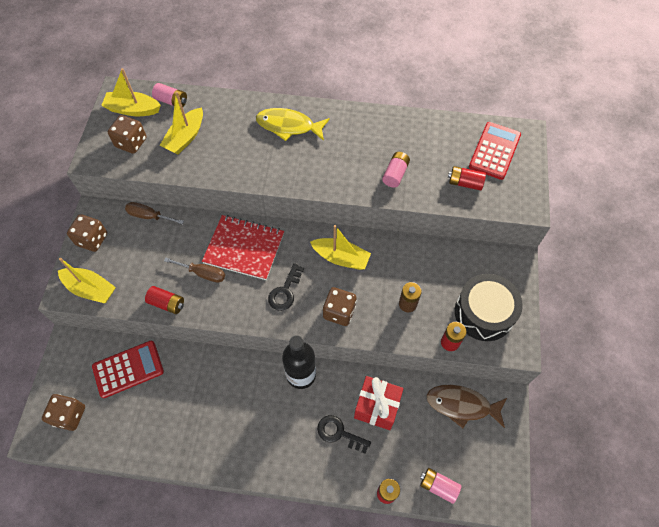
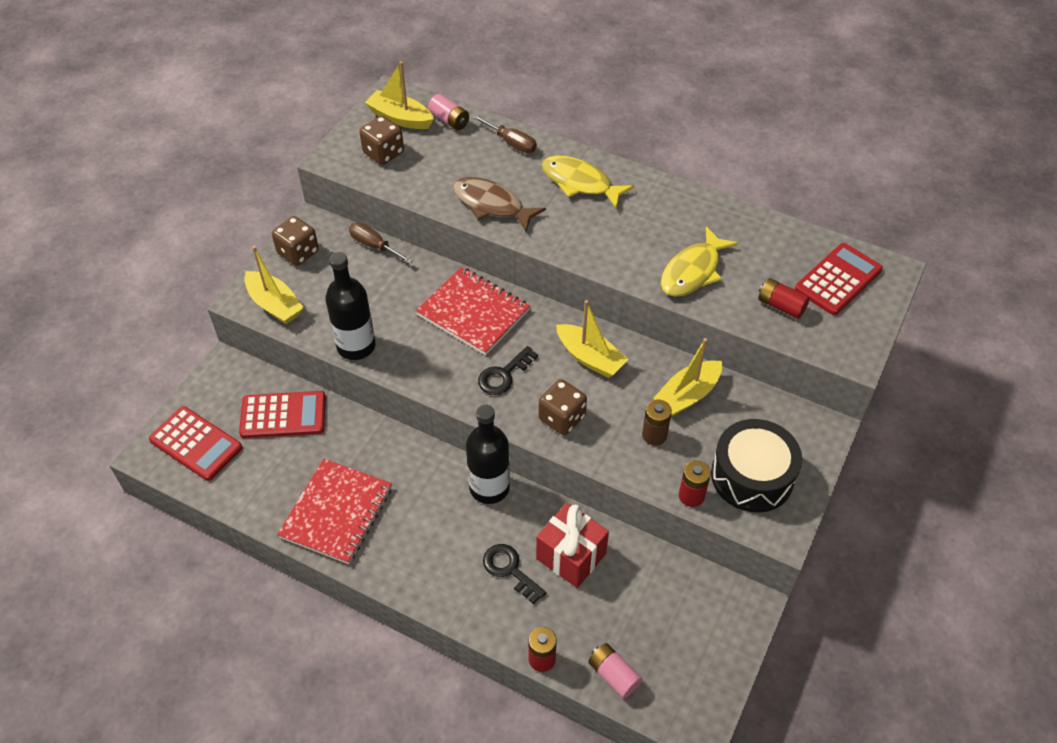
camera: 20 degrees right, 10 degrees down
brown dice [42,394,85,431] -> red calculator [149,406,242,481]
red battery [145,286,184,314] -> black bottle [325,252,376,360]
yellow boat [159,92,203,154] -> yellow boat moved to [653,338,722,417]
brown screwdriver [164,257,225,283] -> brown screwdriver moved to [473,115,537,153]
pink battery [382,152,410,188] -> yellow fish [661,226,738,297]
brown fish [426,385,507,428] -> brown fish moved to [453,177,546,232]
none -> red notebook [277,459,392,564]

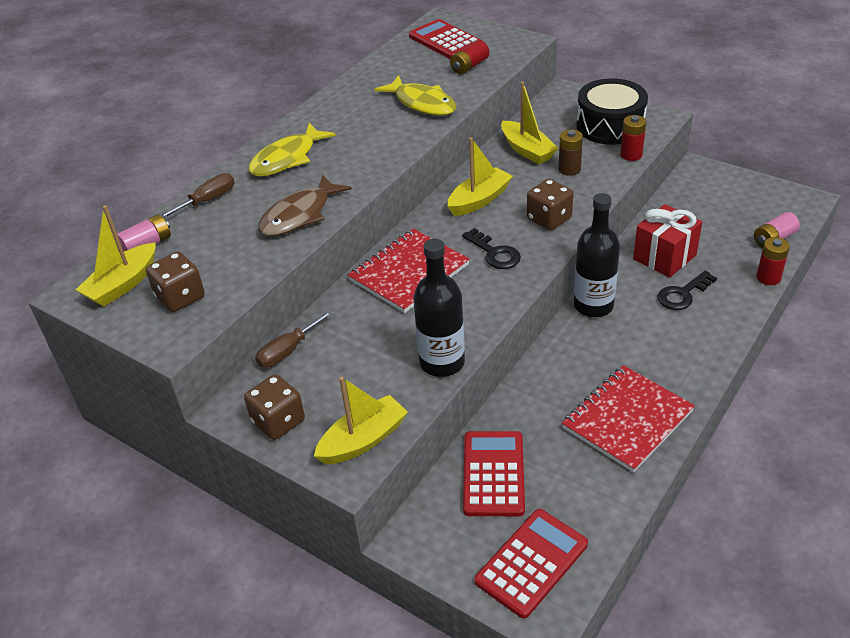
camera: 80 degrees left, 10 degrees down
red notebook [277,459,392,564] -> red notebook turned 75 degrees counterclockwise [562,365,695,473]

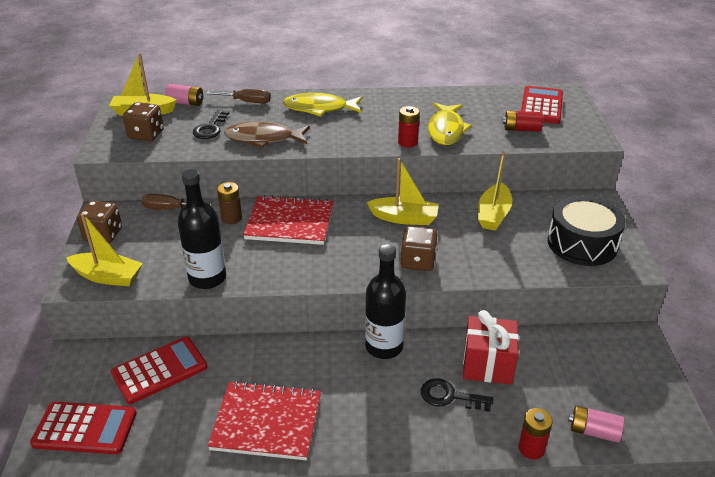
camera: 50 degrees right, 5 degrees down
black key [462,228,521,269] -> black key moved to [193,109,229,139]
brown battery [559,129,583,176] -> brown battery moved to [217,182,242,224]
red battery [620,115,646,161] -> red battery moved to [398,106,420,148]

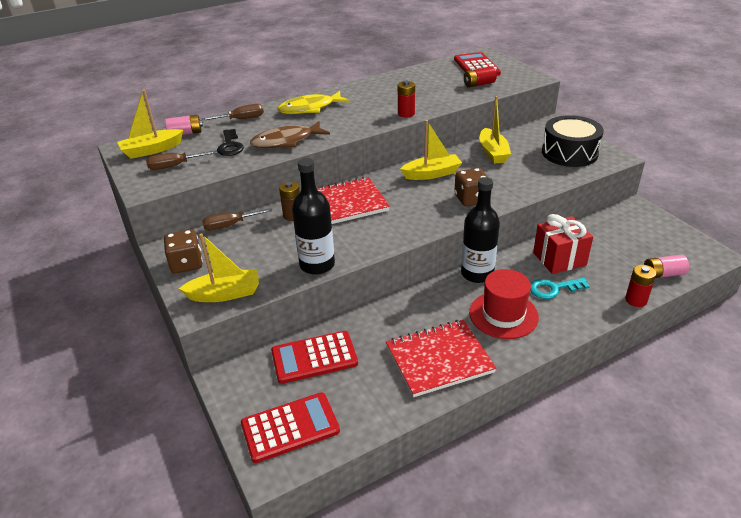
camera: 25 degrees left, 0 degrees up
red calculator [111,337,207,404] -> red calculator turned 135 degrees counterclockwise [271,331,358,384]
brown dice [123,102,164,141] -> brown screwdriver [146,150,217,170]
black key [421,378,493,412] -> turquoise key [530,278,590,299]
yellow fish [428,103,472,145] -> none
none -> red hat [469,269,539,339]

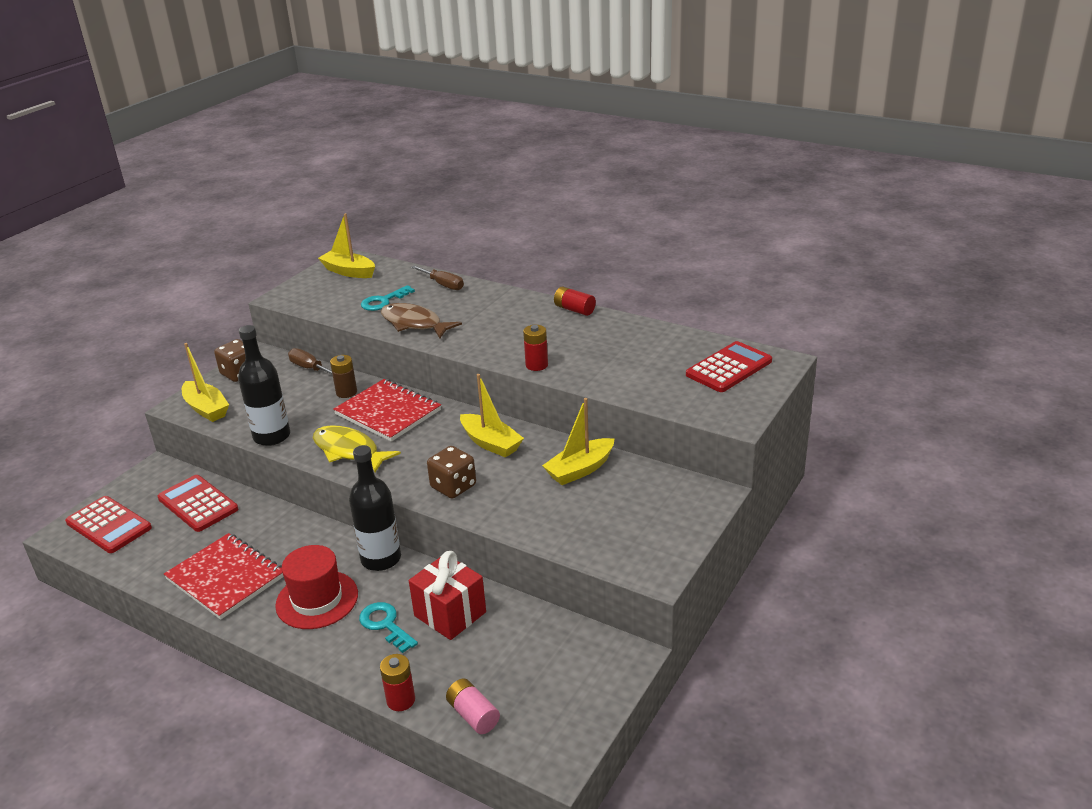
camera: 60 degrees right, 5 degrees down
brown screwdriver [146,150,217,170] -> none
pink battery [165,115,203,135] -> none
black key [217,129,244,156] -> turquoise key [361,285,415,311]
yellow fish [278,91,350,114] -> yellow fish moved to [313,425,401,472]
red battery [464,66,497,88] -> red battery moved to [554,286,596,316]
black drum [542,115,604,167] -> none

